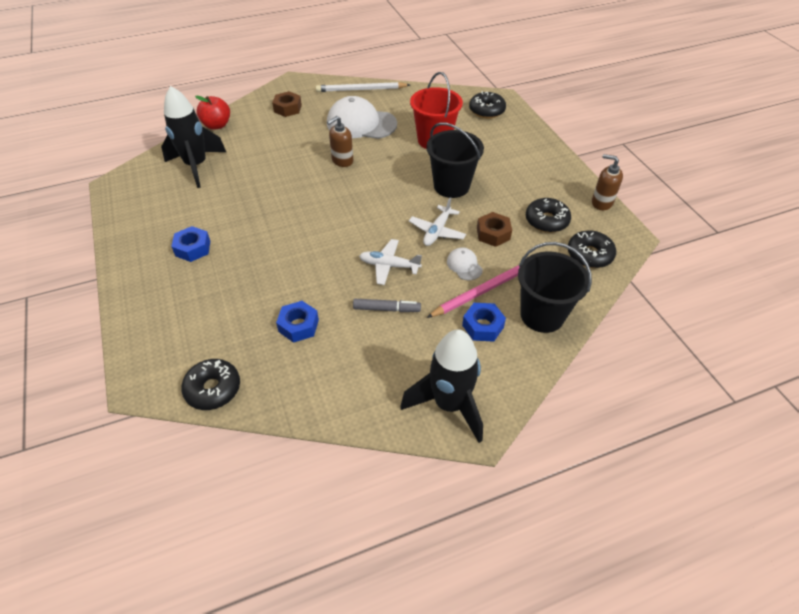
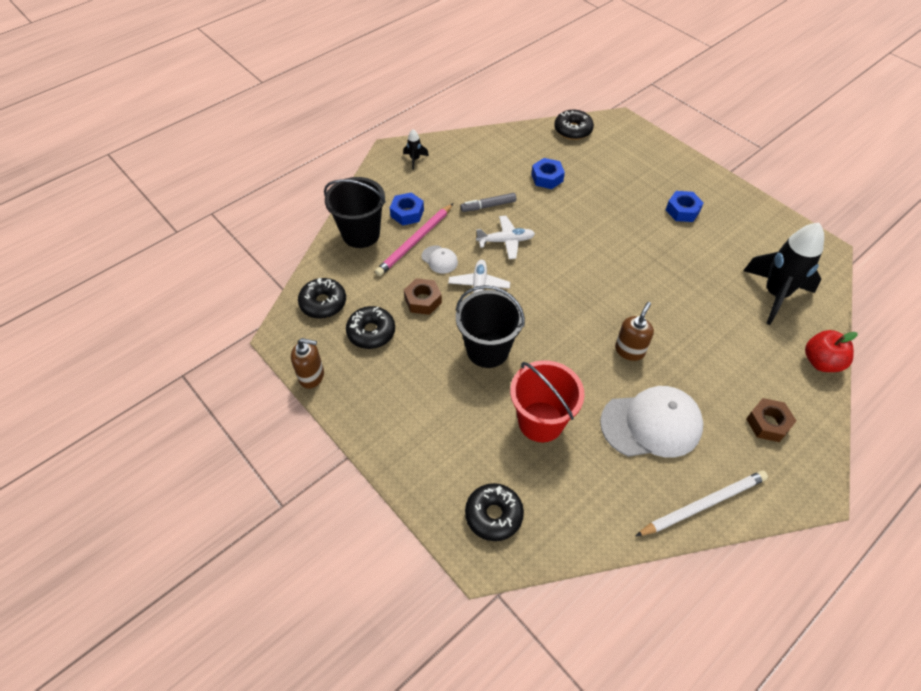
camera: 160 degrees right, 5 degrees up
black rocket [400,329,483,443] -> black rocket [403,129,429,170], size x0.43

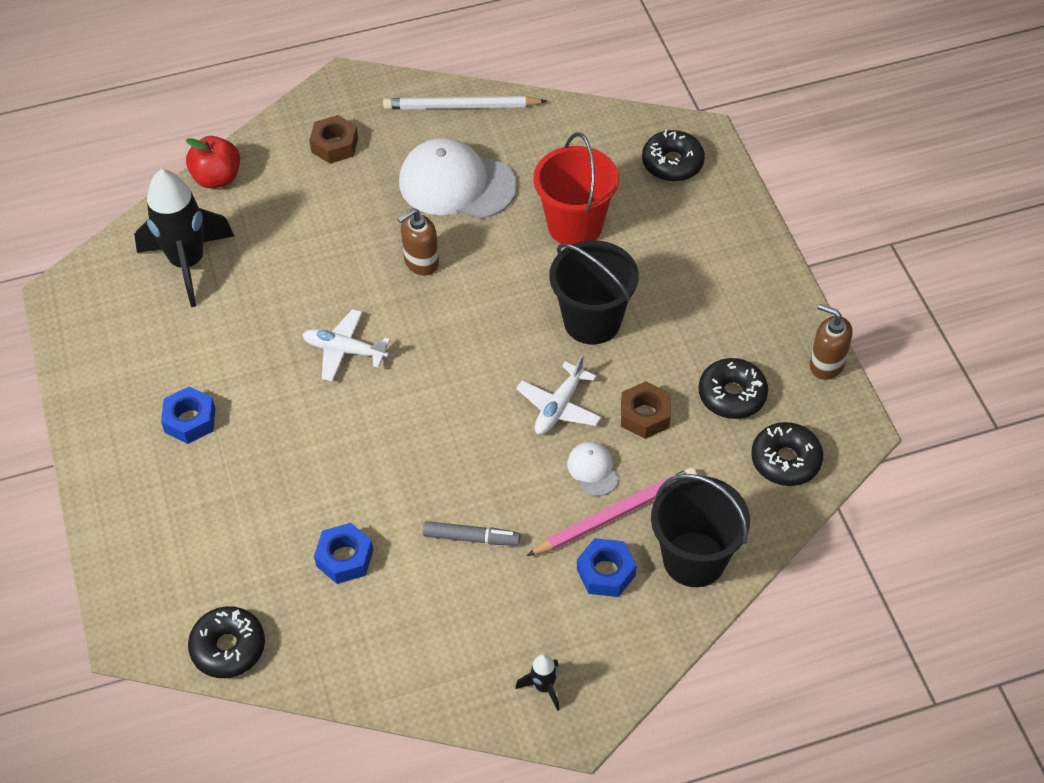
camera: 155 degrees left, 0 degrees up
white plane [476,216,535,259] -> white plane moved to [303,309,390,382]

